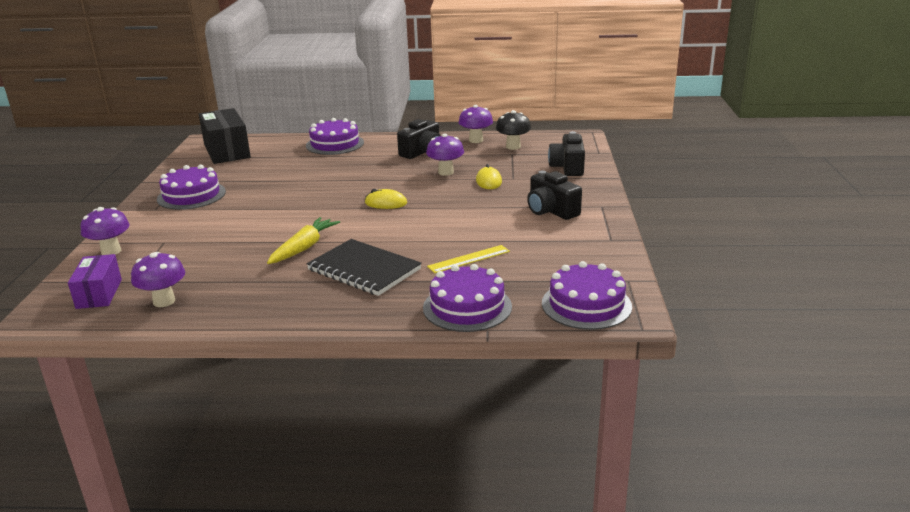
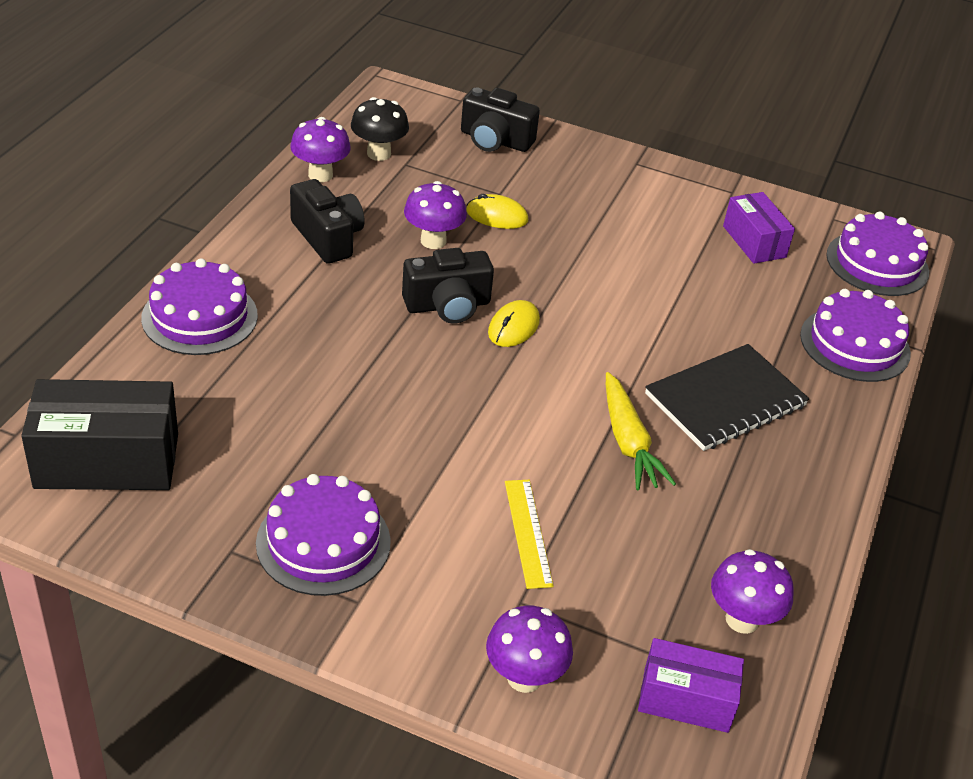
camera: 75 degrees left, 15 degrees up
yellow carrot [267,217,340,264] -> yellow carrot turned 150 degrees counterclockwise [606,372,676,491]
yellow ruler [427,245,510,273] -> yellow ruler moved to [505,480,554,589]
black camera [527,170,582,220] -> black camera moved to [402,248,494,324]
none -> purple box [723,192,795,264]

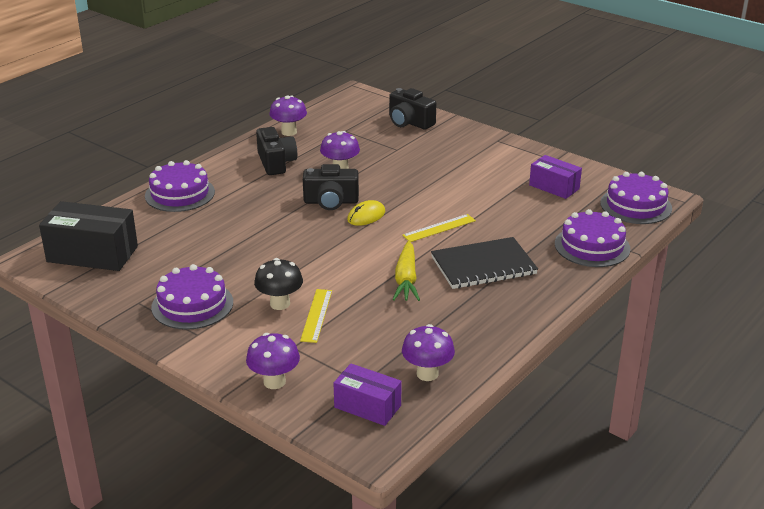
camera: 20 degrees right, 10 degrees down
black mushroom [351,97,409,161] -> black mushroom moved to [254,258,303,310]
yellow mouse [466,194,528,229] -> none
purple box [723,192,795,264] -> purple box turned 45 degrees counterclockwise [529,155,582,199]
none -> yellow ruler [402,214,476,242]

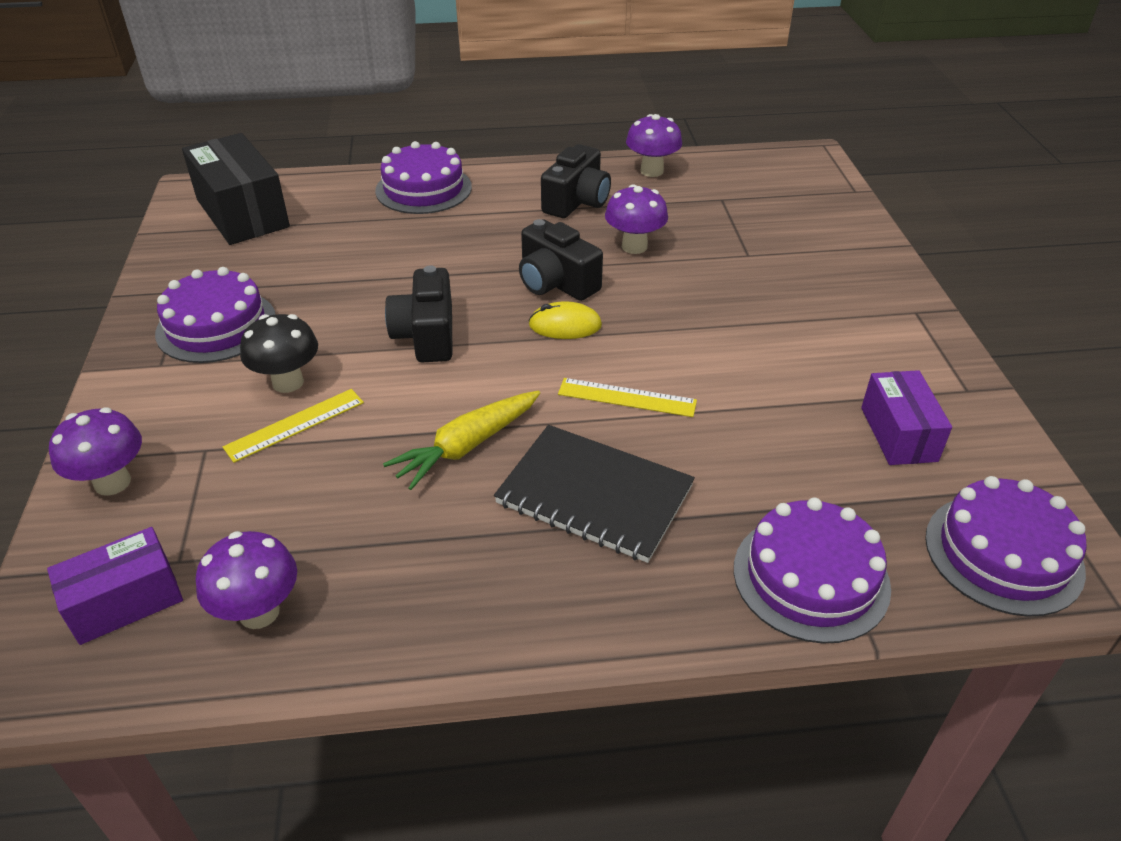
camera: 45 degrees right, 10 degrees up
purple box [334,363,402,426] -> purple box turned 75 degrees clockwise [47,527,183,645]
black camera [389,88,436,129] -> black camera moved to [385,265,452,362]

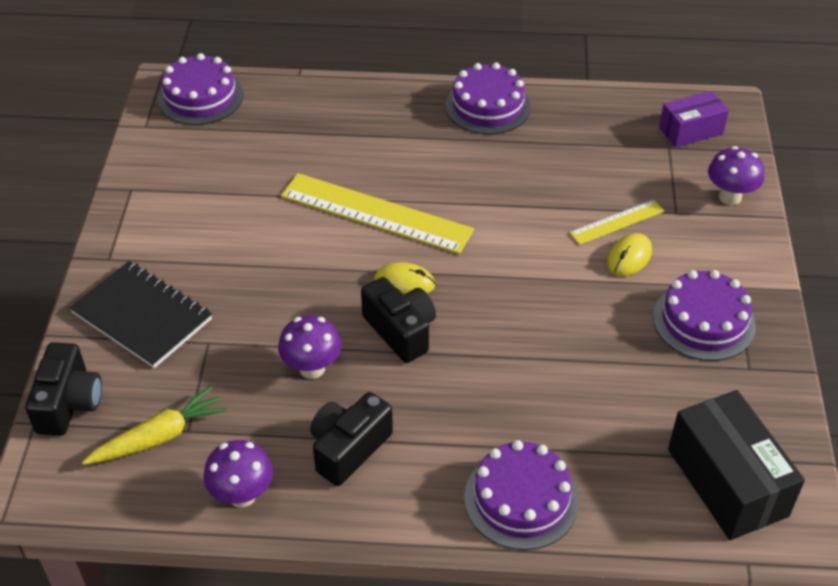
camera: 170 degrees left, 5 degrees up
purple mushroom [196,531,297,629] -> none
black mushroom [240,314,318,393] -> yellow mouse [607,233,652,276]
yellow carrot [383,391,540,490] -> yellow carrot moved to [82,386,227,465]
black camera [385,265,452,362] -> black camera moved to [25,342,102,436]
black notebook [494,425,695,563] -> black notebook moved to [69,261,212,368]
yellow ruler [558,378,697,417] -> yellow ruler [281,173,474,254], size x1.96
purple cake [734,497,891,644] -> purple cake moved to [445,63,531,134]
purple box [861,370,952,465] -> none

